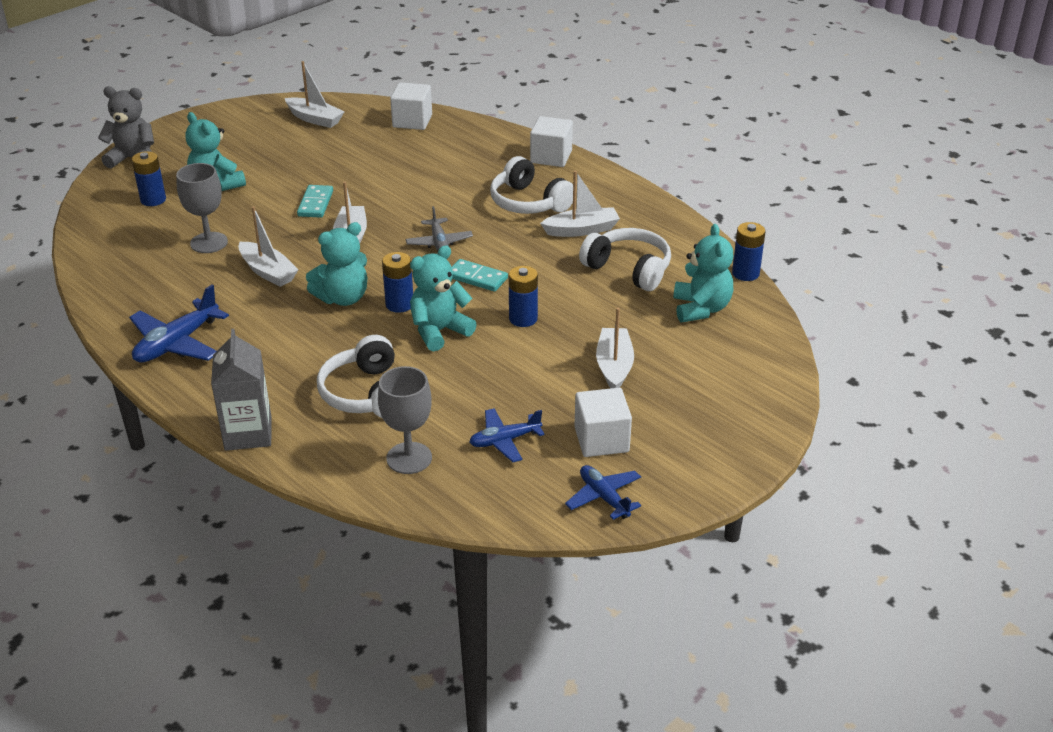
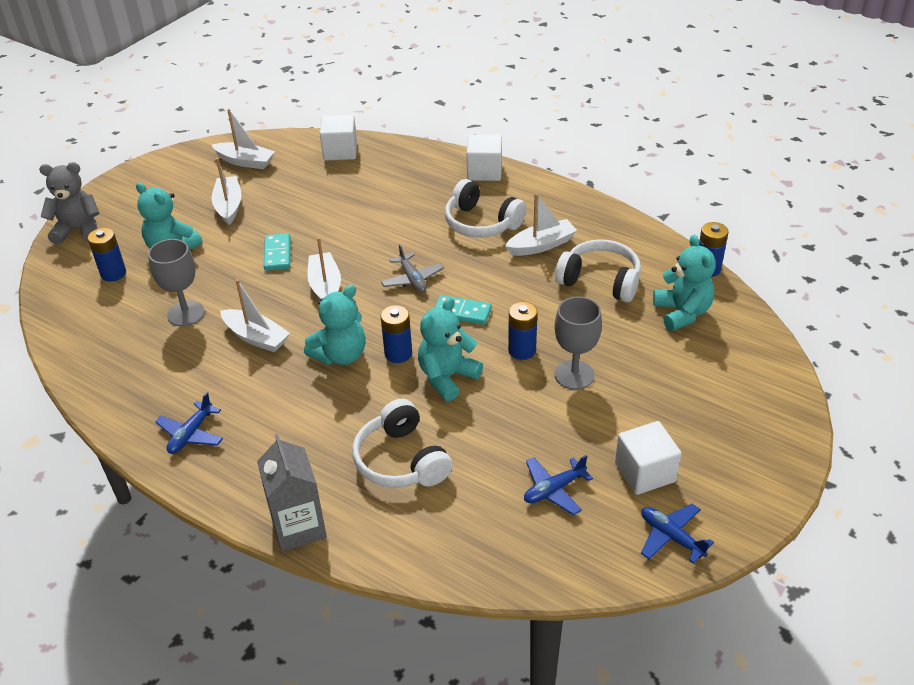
camera: 10 degrees left, 5 degrees up
blue plane [129,285,229,363] -> blue plane [155,392,223,454], size x0.64
grey goblet [378,366,432,474] -> grey goblet moved to [554,296,602,390]
white boat [596,308,634,388] -> white boat moved to [212,158,242,225]

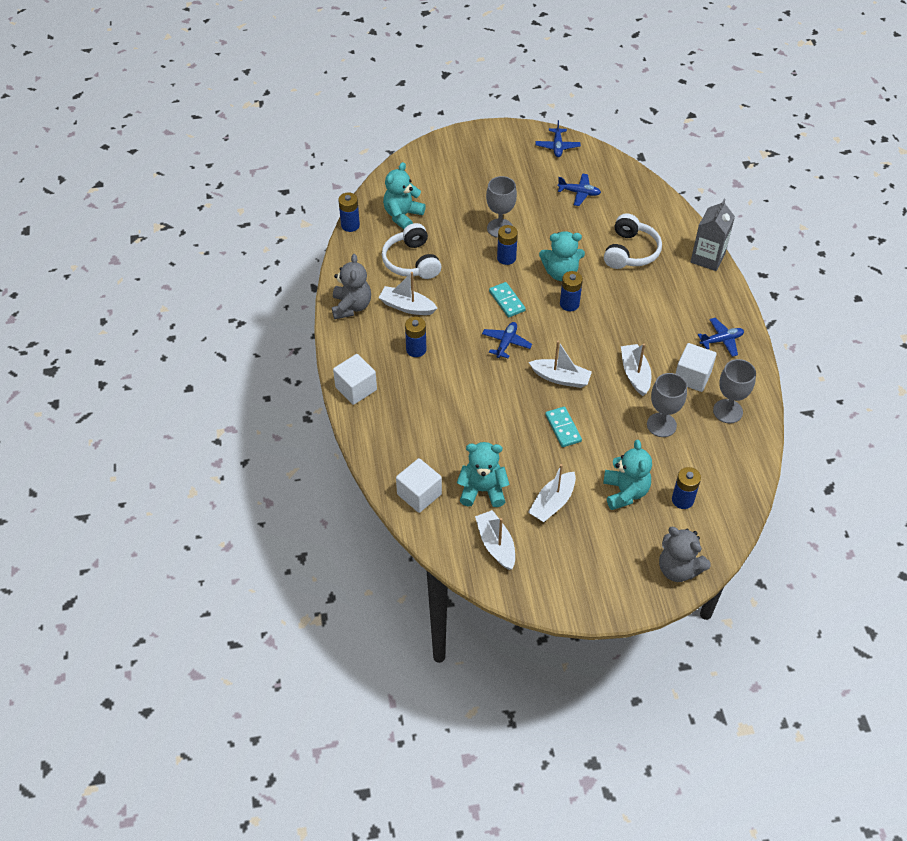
camera: 135 degrees left, 10 degrees up
turquoise domino [264,233,290,271] -> turquoise domino turned 60 degrees counterclockwise [545,406,582,447]
turquoise teddy bear [304,285,366,365] -> turquoise teddy bear moved to [457,442,510,507]
white boat [307,237,341,300] -> white boat turned 105 degrees counterclockwise [529,341,592,388]
grey plane [381,244,444,293] -> blue plane [482,322,532,358]
white headphones [445,179,527,238] -> blue battery [405,317,426,357]
white cube [615,421,682,495] -> white cube moved to [676,343,717,392]
none -> grey teddy bear [332,254,371,319]
none -> grey goblet [713,359,756,423]

